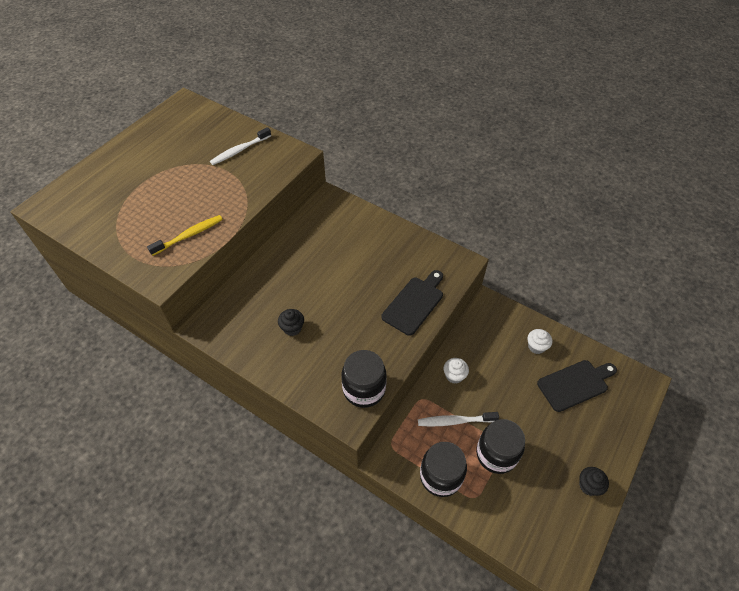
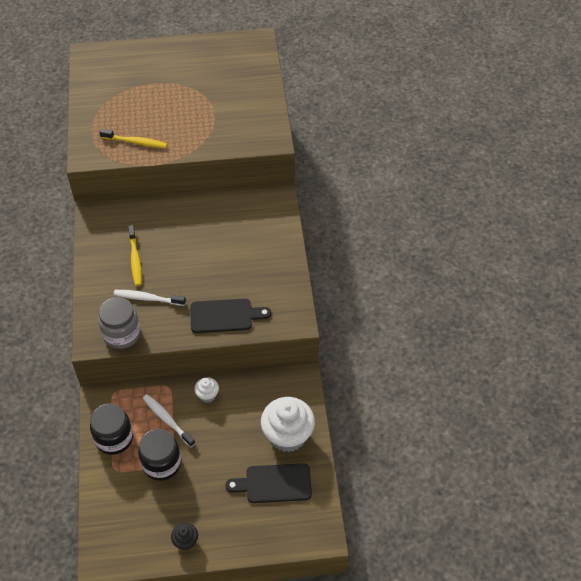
camera: 50 degrees right, 0 degrees up
white toothbrush [210,127,271,165] -> white toothbrush moved to [114,290,186,306]
black cupcake [278,309,304,336] -> yellow toothbrush [128,225,142,286]
black jar [342,350,387,408] -> grey jar [98,297,140,349]
white cupcake [527,329,552,354] -> white cupcake [261,397,315,452], size x2.12
black cutting board [537,360,617,412] -> black cutting board turned 150 degrees clockwise [225,463,312,503]

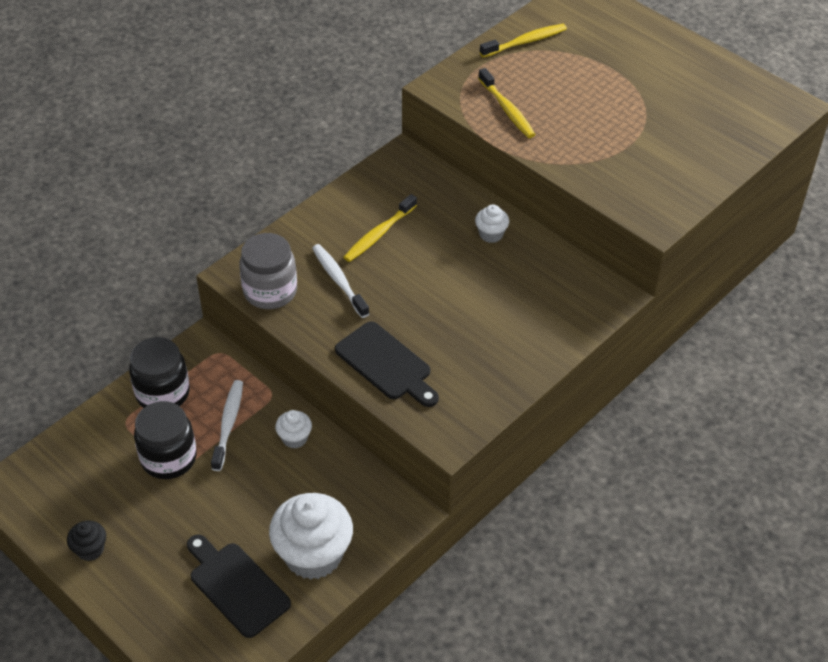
camera: 50 degrees right, 5 degrees down
none -> white cupcake [475,205,509,243]
none -> yellow toothbrush [480,24,567,58]

